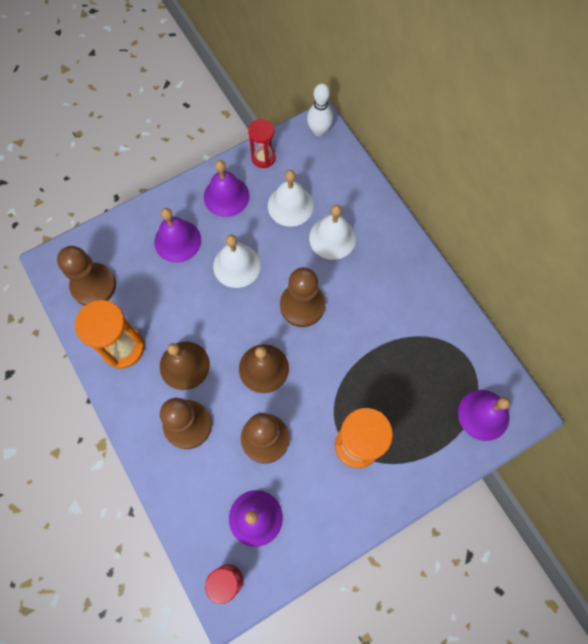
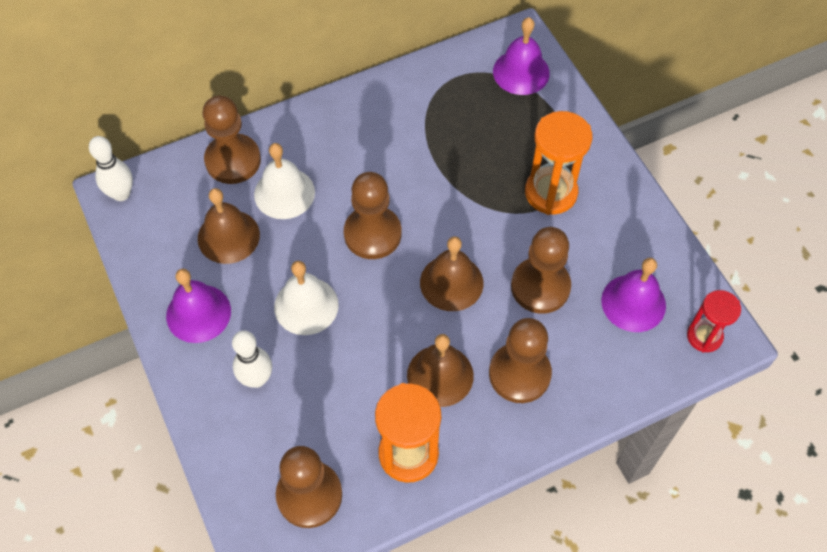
camera: 85 degrees left, 10 degrees down
purple bell [154,208,201,263] -> white bowling pin [232,330,272,388]
red hourglass [248,119,276,168] -> none
white bell [268,170,314,227] -> brown bell [198,188,260,264]
none -> brown pawn [202,96,261,184]

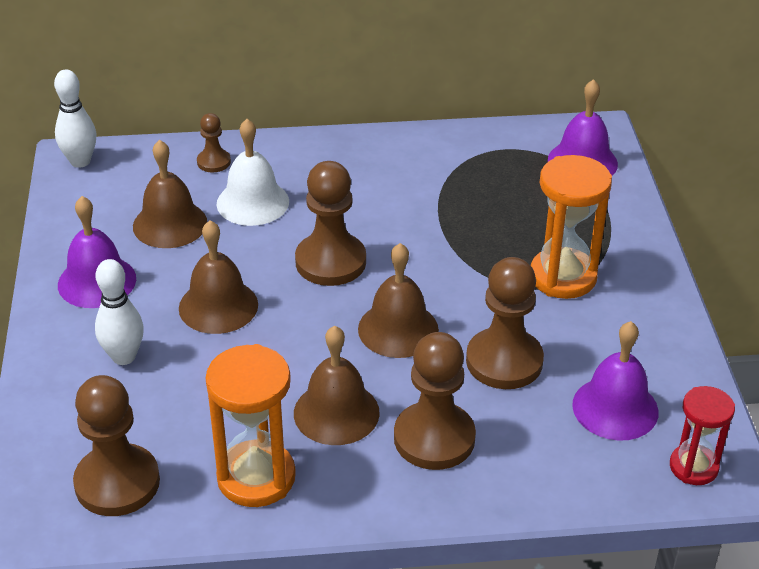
camera: 20 degrees right, 20 degrees down
brown pawn [202,96,261,184] -> brown pawn [197,113,231,173], size x0.52
white bell [274,261,339,335] -> brown bell [179,220,258,334]

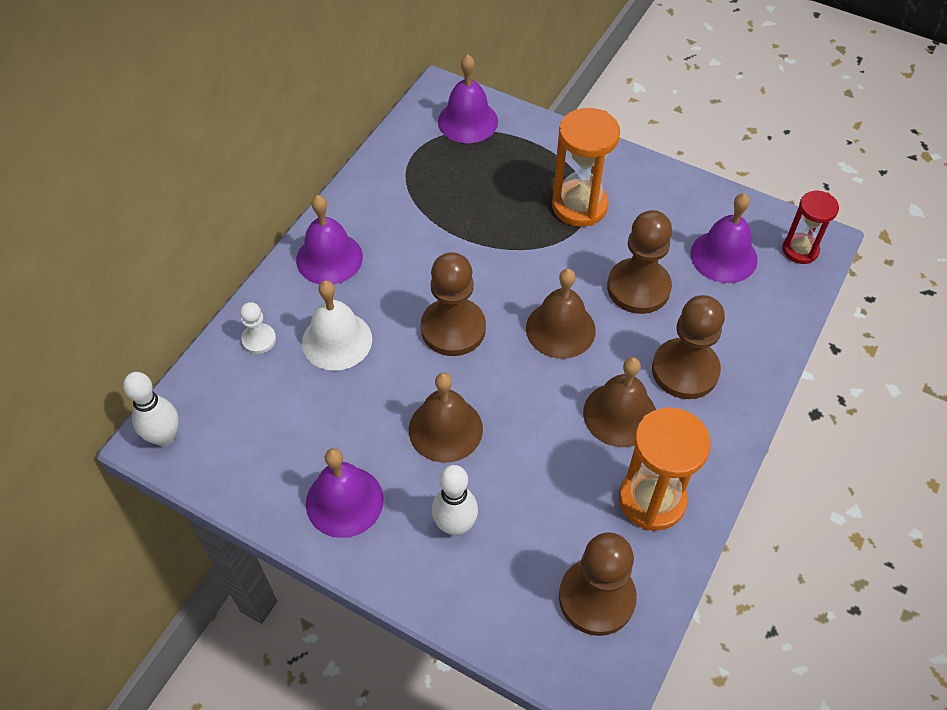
camera: 55 degrees left, 15 degrees up
brown bell [133,140,207,248] -> none
brown pawn [197,113,231,173] -> white pawn [240,302,276,354]
none -> purple bell [296,195,363,285]

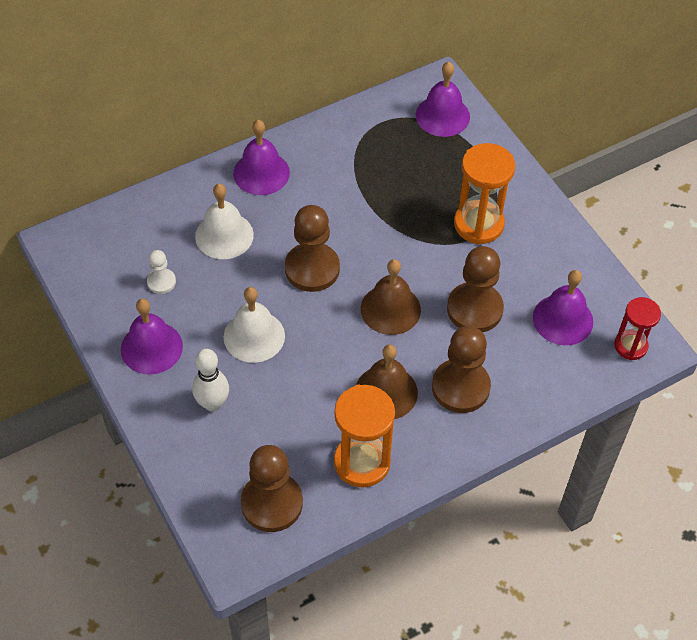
camera: 30 degrees right, 0 degrees up
white bowling pin [123,372,179,446] -> none
white pawn [240,302,276,354] -> white pawn moved to [147,250,176,294]
brown bell [409,373,483,463] -> white bell [224,287,285,363]

